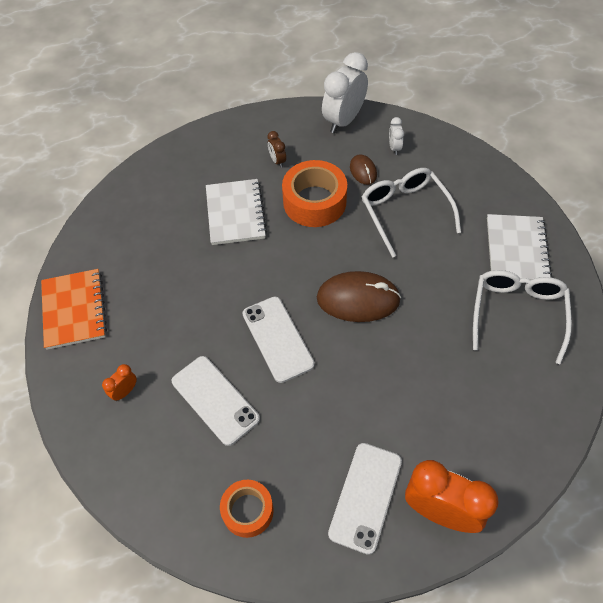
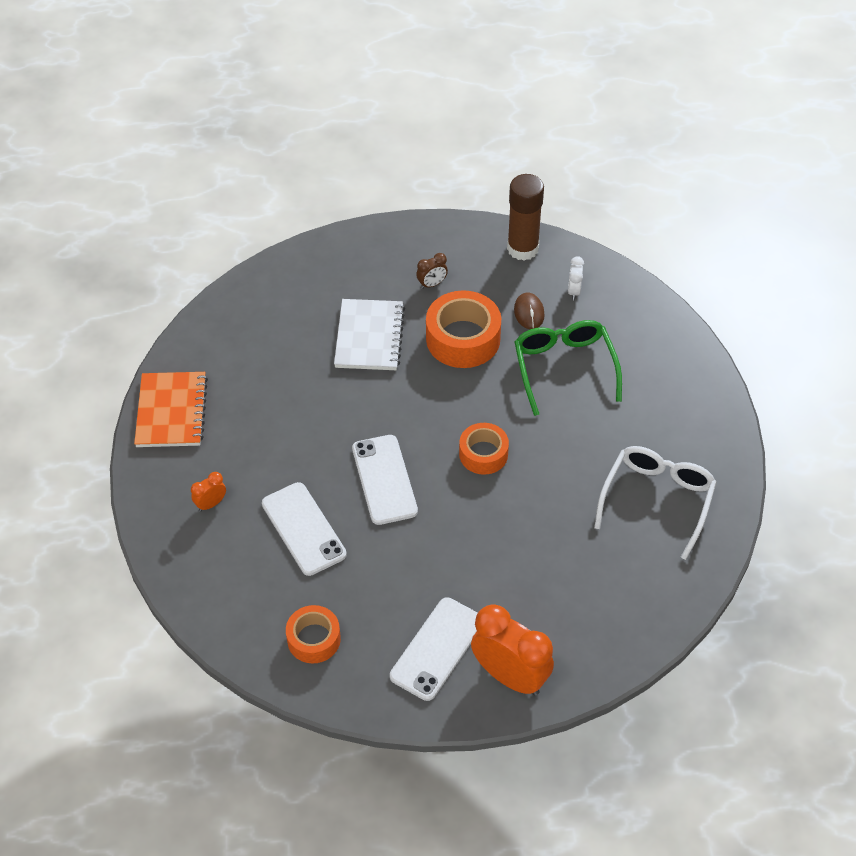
camera: 10 degrees right, 5 degrees down
brown clock [268,131,286,168] -> brown clock turned 105 degrees counterclockwise [416,253,448,289]
brown mouse [317,271,401,322] -> orange tape [459,423,509,475]
white clock [322,52,368,134] -> brown glue stick [507,174,544,261]
white glasses [362,168,461,258] -> green glasses [514,320,622,416]
white notebook [487,214,552,280] -> none

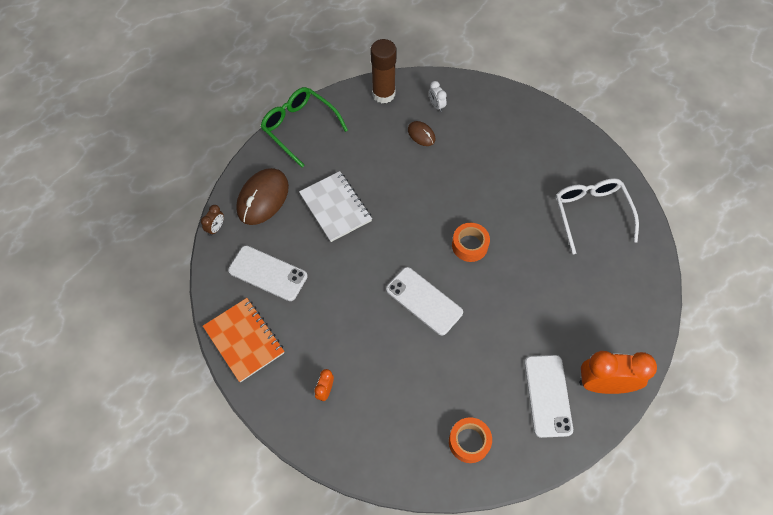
camera: 35 degrees left, 10 degrees up
white phone [262,482,347,576] -> white phone moved to [228,245,308,301]
brown clock [416,253,448,289] -> brown clock moved to [201,205,224,236]
orange tape [426,290,501,368] -> none
green glasses [514,320,622,416] -> green glasses moved to [261,87,348,167]
none -> brown mouse [236,168,289,225]

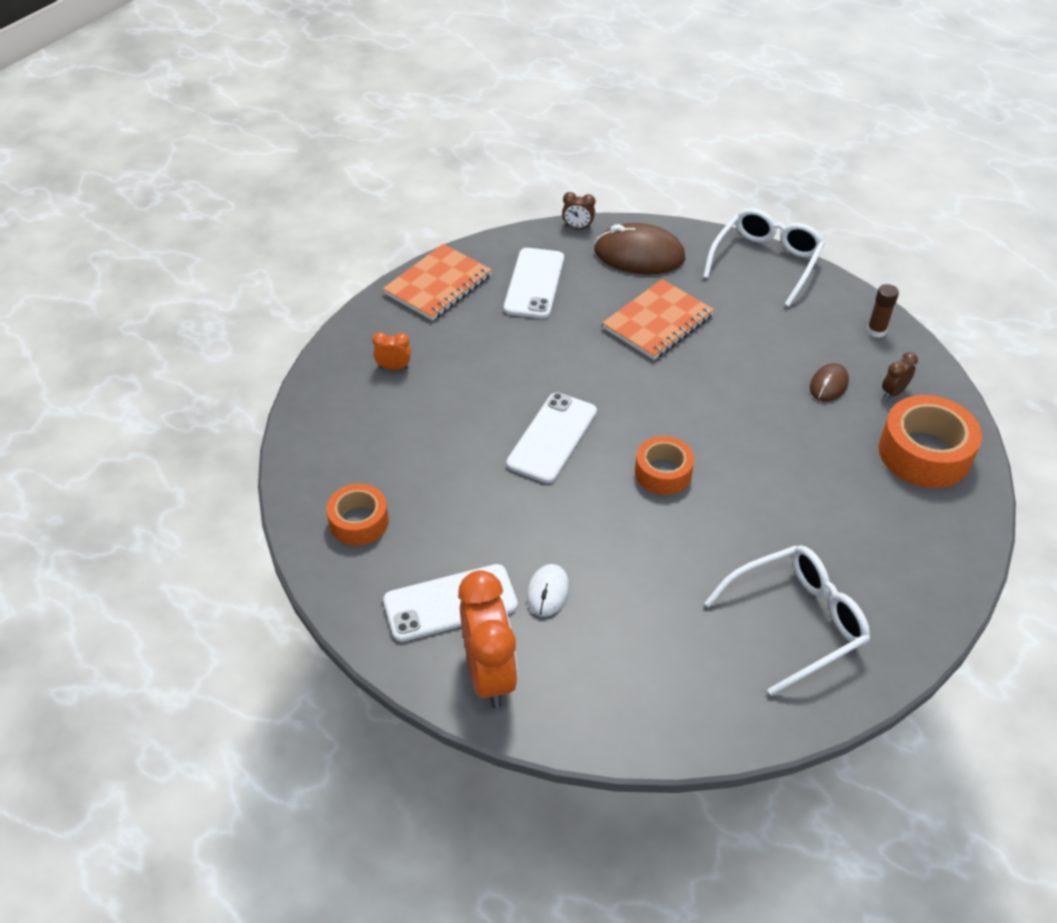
camera: 75 degrees right, 15 degrees down
green glasses [261,87,348,167] -> white glasses [703,208,825,307]
white notebook [299,171,372,242] -> orange notebook [602,279,714,360]
brown glue stick [371,39,397,103] -> brown glue stick [867,284,899,338], size x0.52
white clock [429,81,447,112] -> brown clock [882,352,918,399]
none -> white mouse [527,564,569,617]
none -> orange tape [879,395,982,488]

